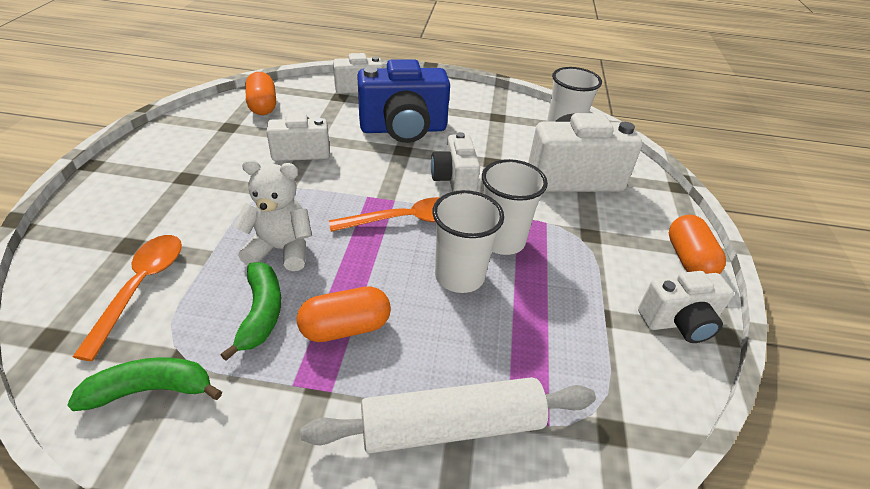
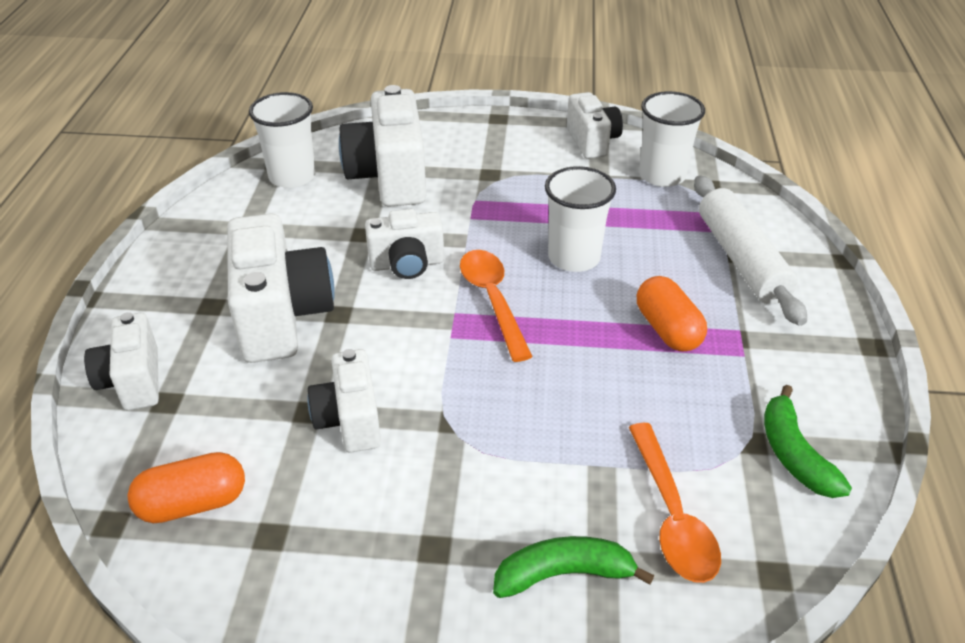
camera: 90 degrees left, 0 degrees up
orange spoon [73,235,182,361] -> orange spoon turned 105 degrees counterclockwise [629,423,721,583]
green banana [220,262,281,361] -> green banana moved to [493,536,654,598]
white teddy bear [234,159,312,271] -> none
blue camera [357,59,450,143] -> white camera [227,213,335,363]
white cup [482,159,548,255] -> white cup moved to [639,91,705,187]
orange capsule [669,215,726,274] -> none

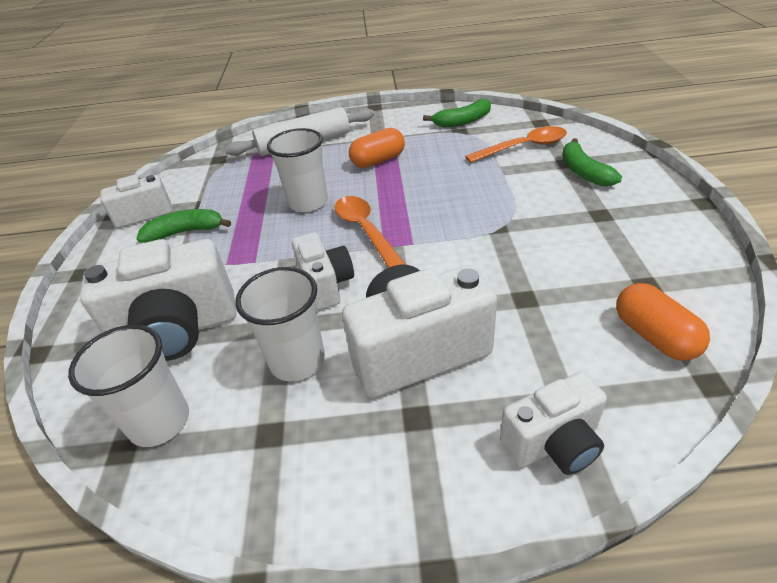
camera: 95 degrees left, 0 degrees up
white camera [307,349,381,452] -> none
orange spoon [460,250,533,362] -> orange spoon turned 90 degrees clockwise [335,196,406,268]
white cup [639,91,705,187] -> white cup moved to [235,267,325,381]
none -> green banana [136,209,231,243]

